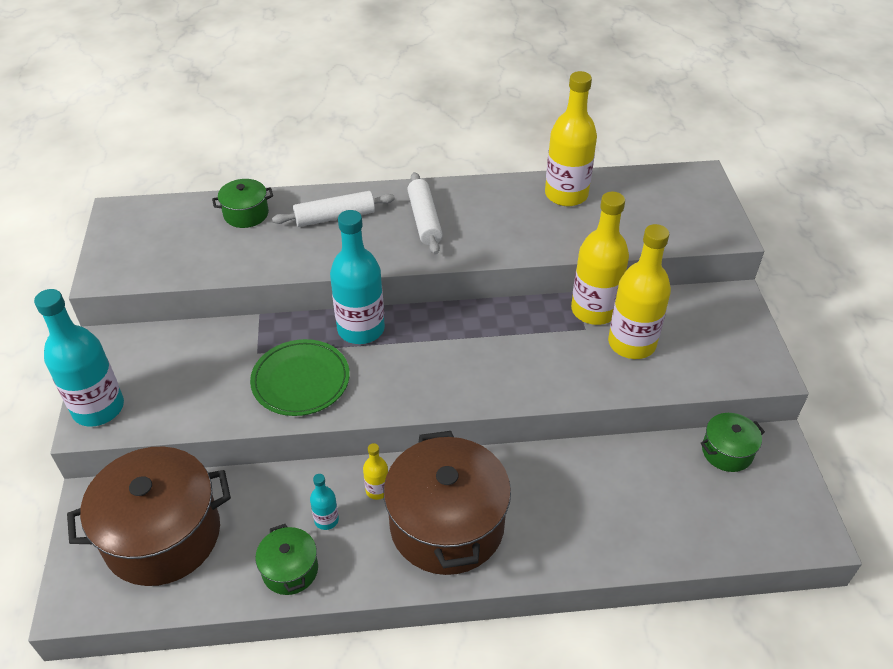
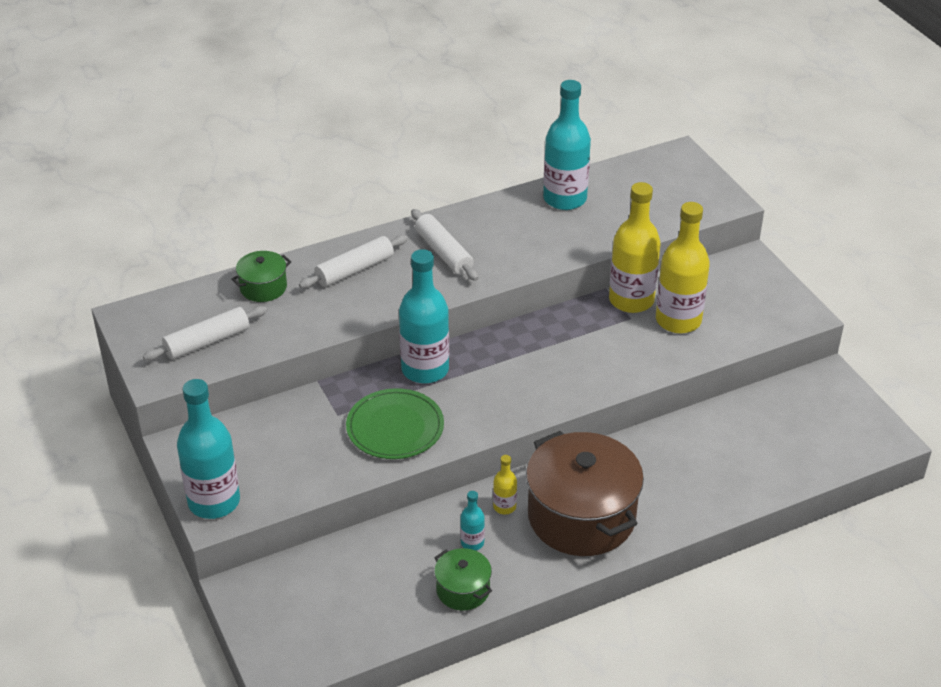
camera: 20 degrees left, 5 degrees down
brown pot [67,446,231,586] -> none
yellow bottle [545,71,597,206] -> turquoise bottle [543,80,591,210]
green pot [700,413,765,472] -> none
none -> white rolling pin [143,306,267,361]

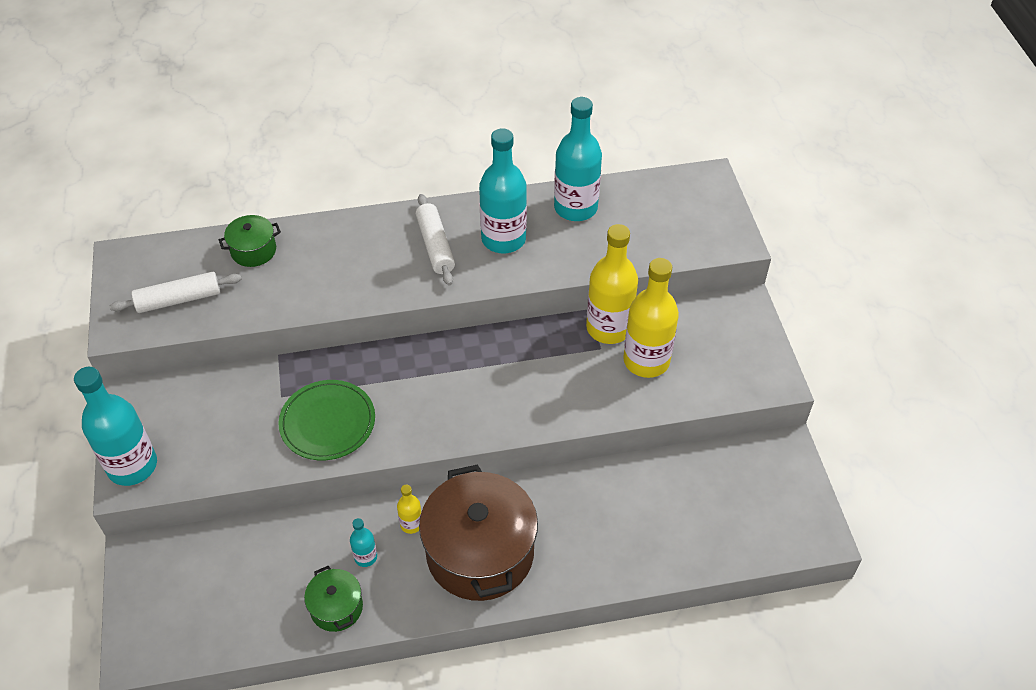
camera: 15 degrees right, 10 degrees up
white rolling pin [299,235,408,288] -> none
turquoise bottle [399,249,449,383] -> turquoise bottle moved to [479,128,527,253]

